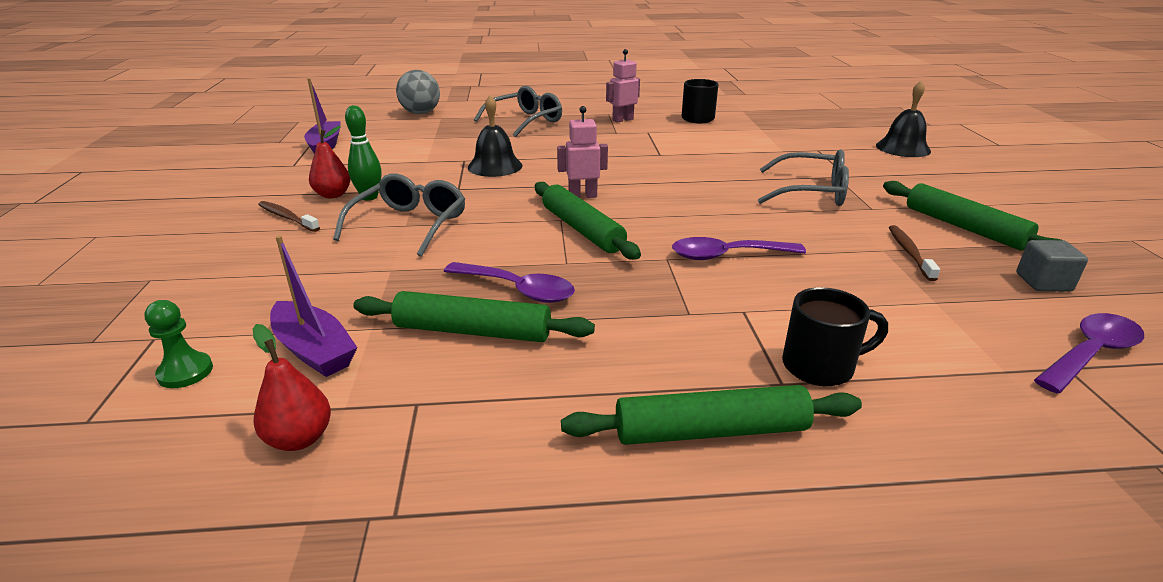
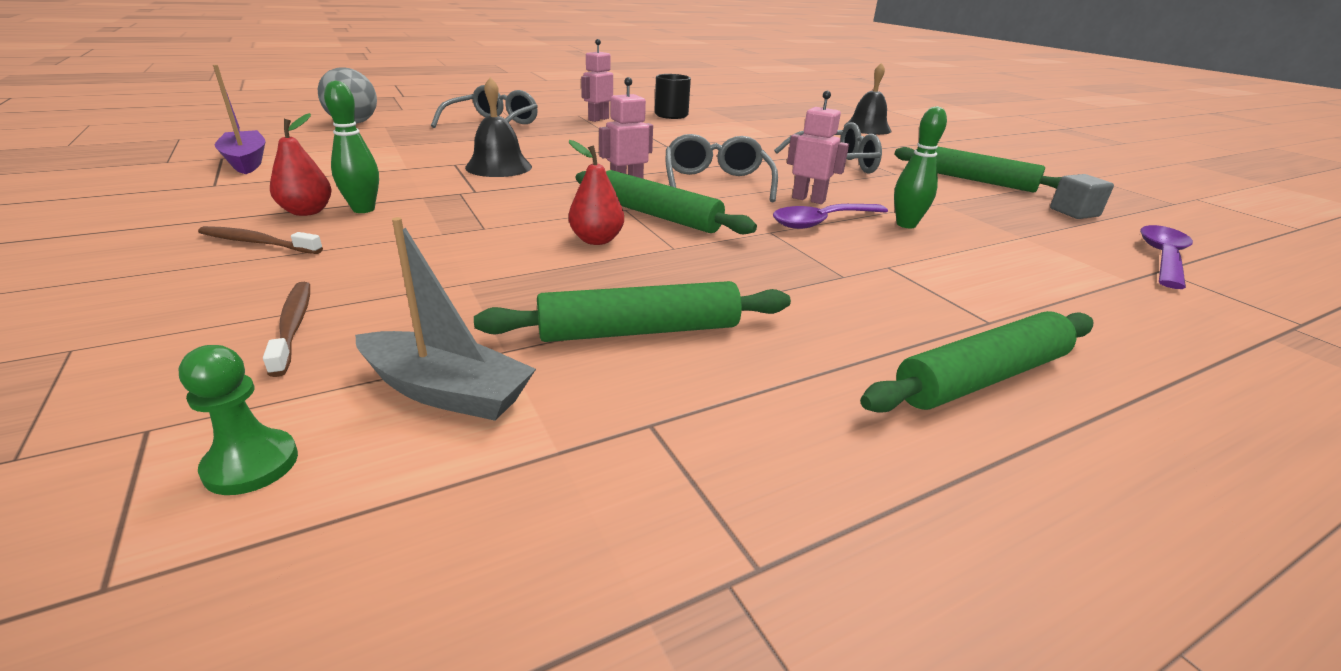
camera: 25 degrees left, 0 degrees up
red pear [253,324,331,451] -> red pear moved to [568,140,624,245]
purple boat [270,235,358,377] -> grey boat [355,217,536,421]
grey glasses [333,174,465,257] -> grey glasses moved to [666,134,778,202]
purple spoon [444,262,575,303] -> none
black mug [782,287,888,386] -> none
brown toothbrush [889,225,940,281] -> brown toothbrush moved to [263,282,310,377]
none -> pink robot [787,91,849,204]
none -> green bowling pin [894,106,947,228]

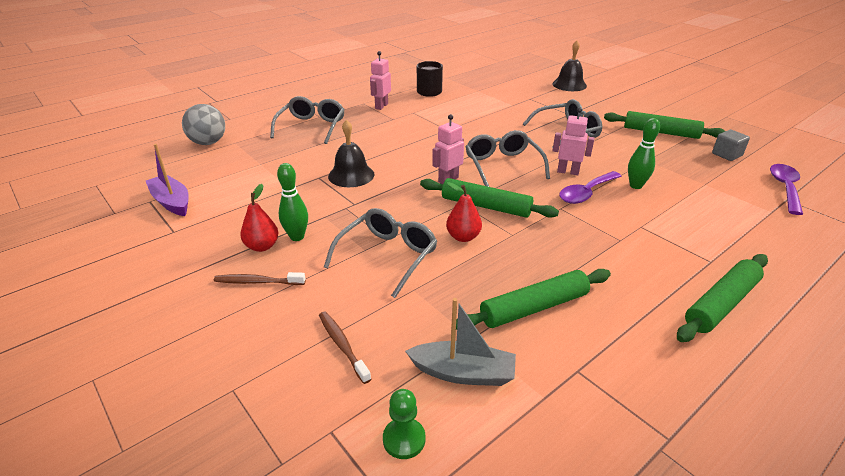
camera: 10 degrees left, 5 degrees up
none -> grey glasses [324,208,437,298]

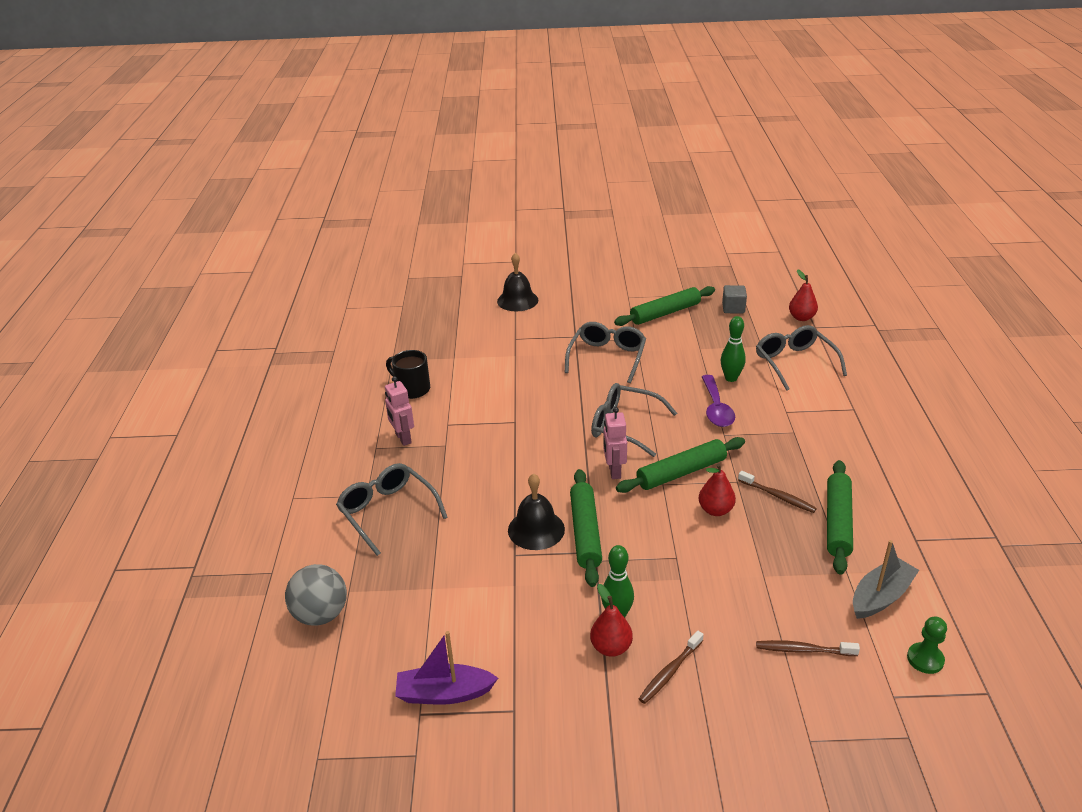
camera: 50 degrees left, 0 degrees up
grey glasses [324,208,437,298] -> grey glasses moved to [756,325,847,391]
pink robot [553,107,594,175] -> none
green rolling pin [677,254,768,342] -> green rolling pin moved to [570,469,602,587]
purple spoon [770,164,803,215] -> red pear [789,269,818,321]
none -> brown toothbrush [738,471,817,513]

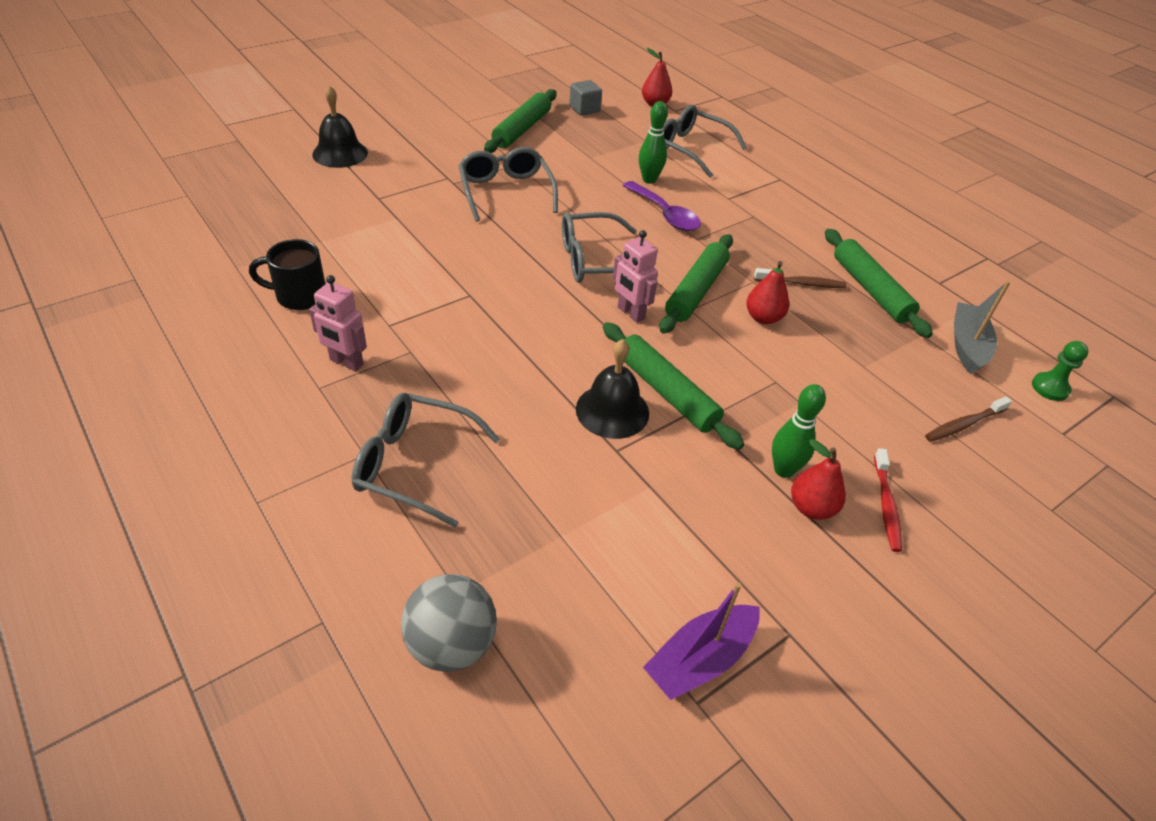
camera: 40 degrees left, 10 degrees up
brown toothbrush [639,631,704,704] -> red toothbrush [874,448,902,552]

